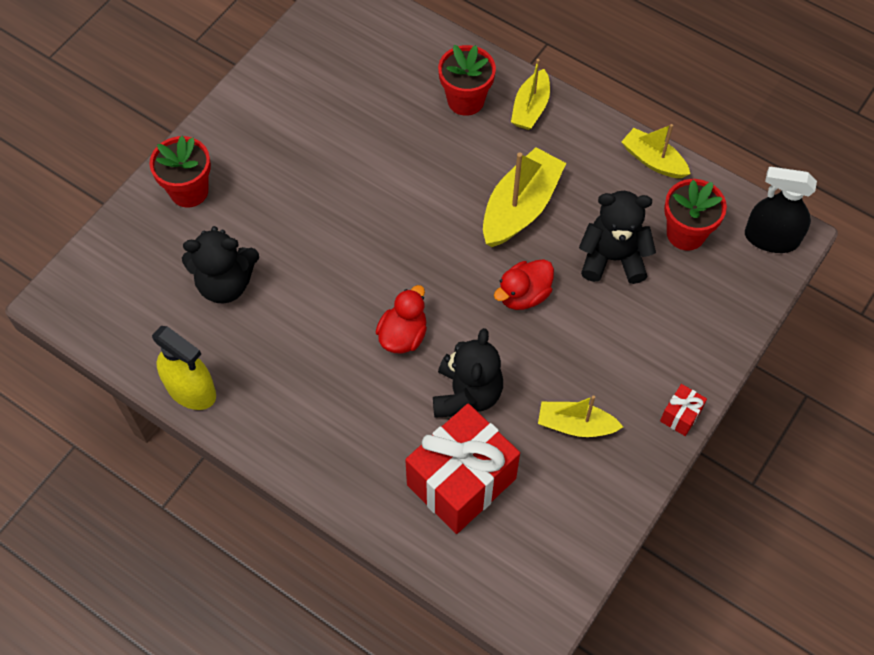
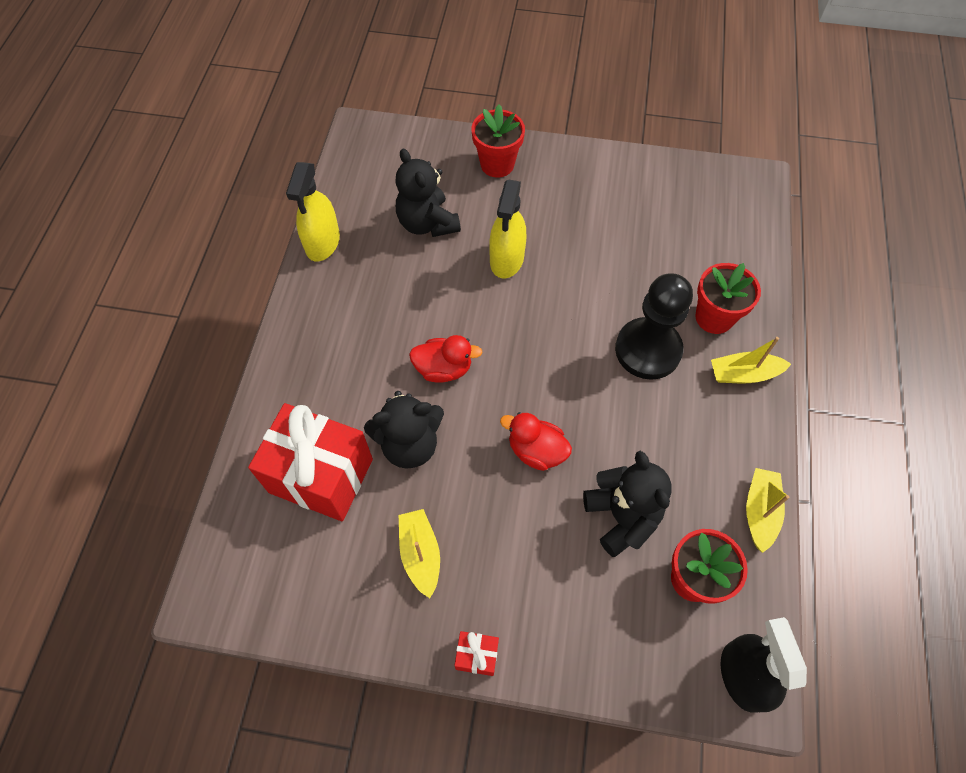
camera: 65 degrees right, 0 degrees up
yellow boat [483,147,566,247] -> none
none -> yellow spray bottle [489,180,526,279]
none -> black pawn [615,273,693,380]

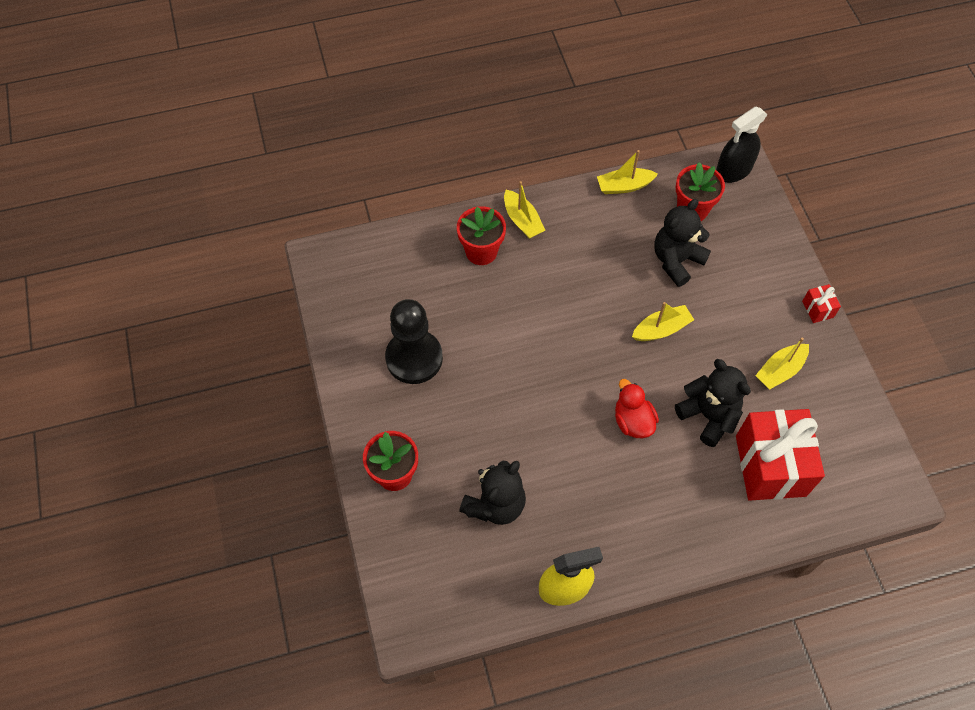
camera: 115 degrees left, 0 degrees up
yellow spray bottle [489,180,526,279] -> none
red duck [500,412,572,471] -> yellow boat [632,302,694,341]
black pawn [615,273,693,380] -> black pawn moved to [385,299,443,384]

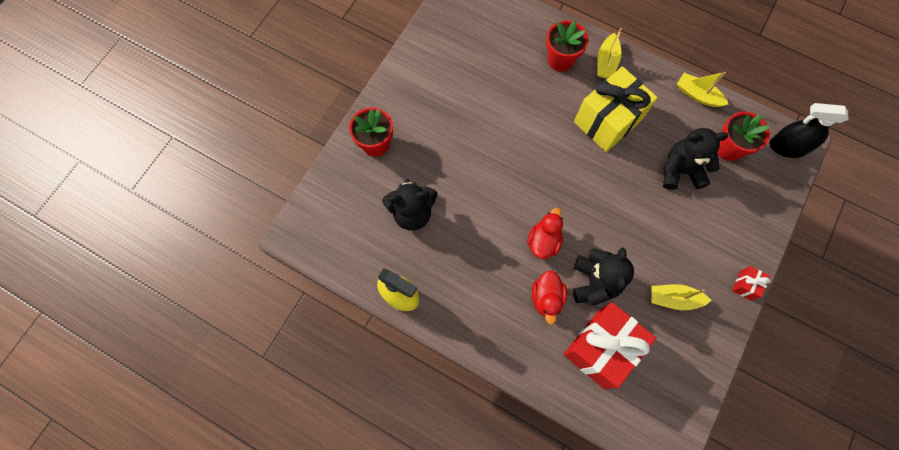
camera: 45 degrees right, 10 degrees up
black pawn [385,299,443,384] -> none
yellow boat [632,302,694,341] -> none
none -> red duck [532,270,567,324]
none -> yellow gift [574,66,658,152]

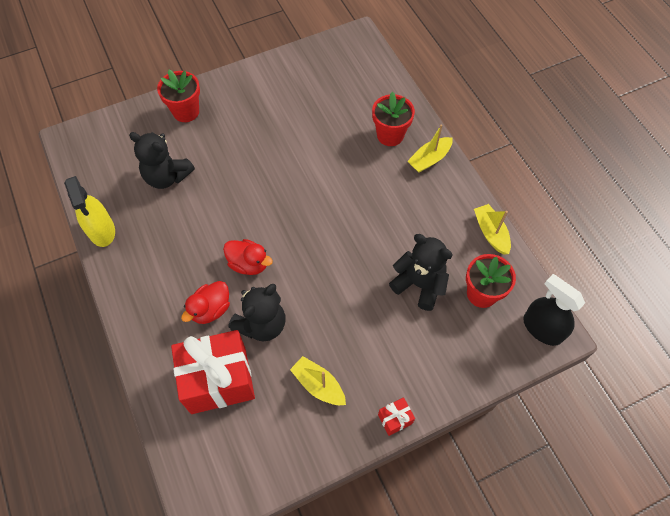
camera: 35 degrees right, 10 degrees down
red duck [527,208,563,259] -> red duck turned 60 degrees clockwise [223,239,273,275]
yellow gift [574,66,658,152] -> none

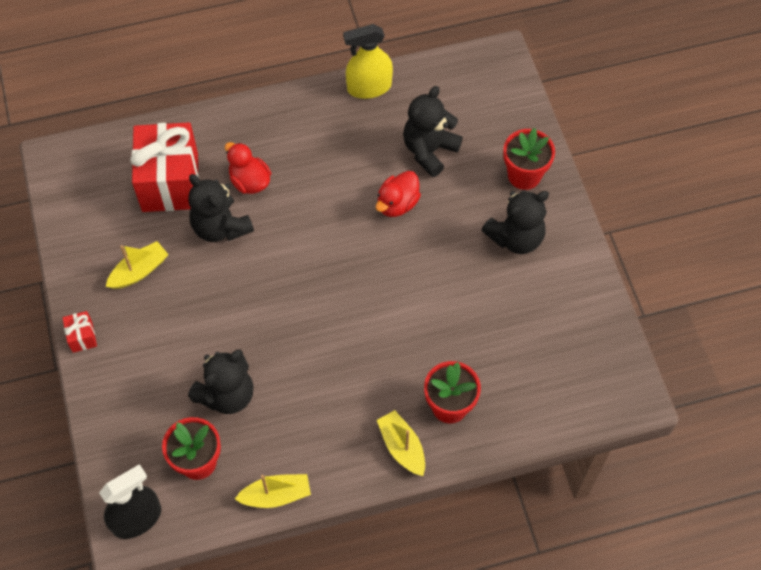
camera: 100 degrees right, 0 degrees up
red duck [223,239,273,275] -> red duck moved to [376,171,421,217]
none -> black teddy bear [482,190,549,254]

